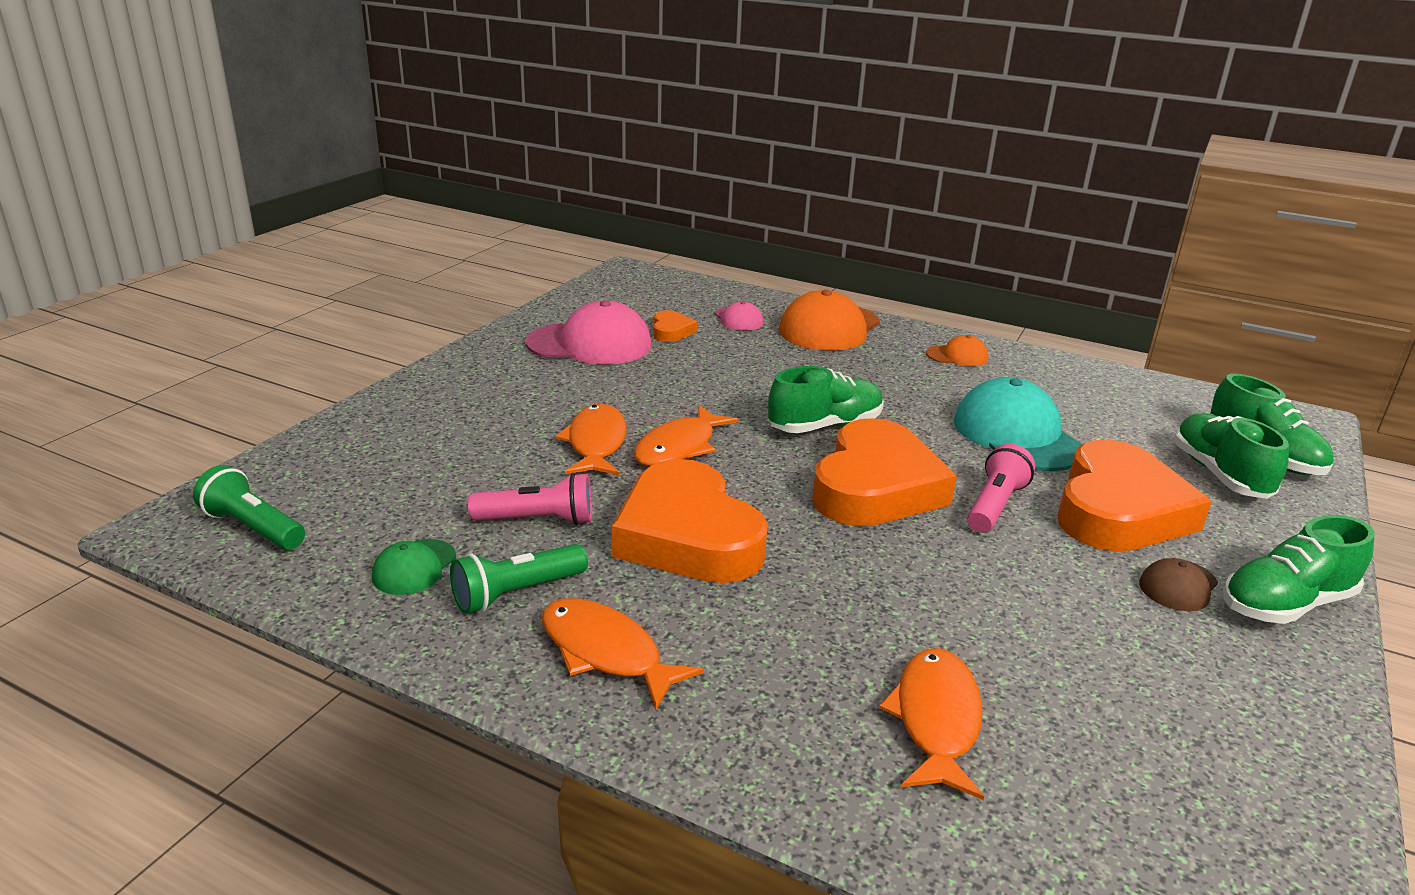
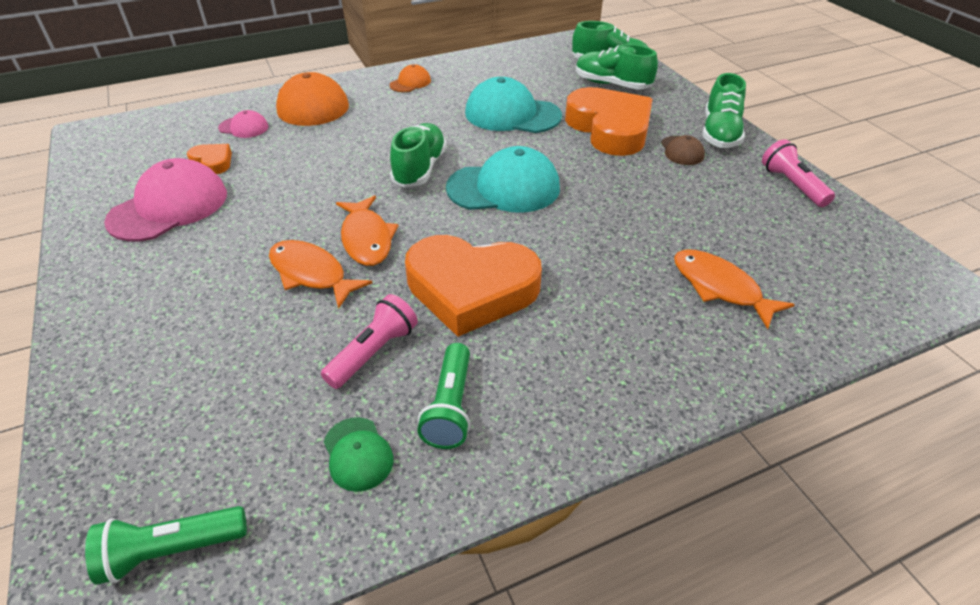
camera: 50 degrees left, 15 degrees up
orange fish [542,598,704,710] -> none
orange heart [812,418,957,526] -> turquoise cap [446,146,560,213]
pink flashlight [967,444,1035,533] -> pink flashlight moved to [762,139,835,207]

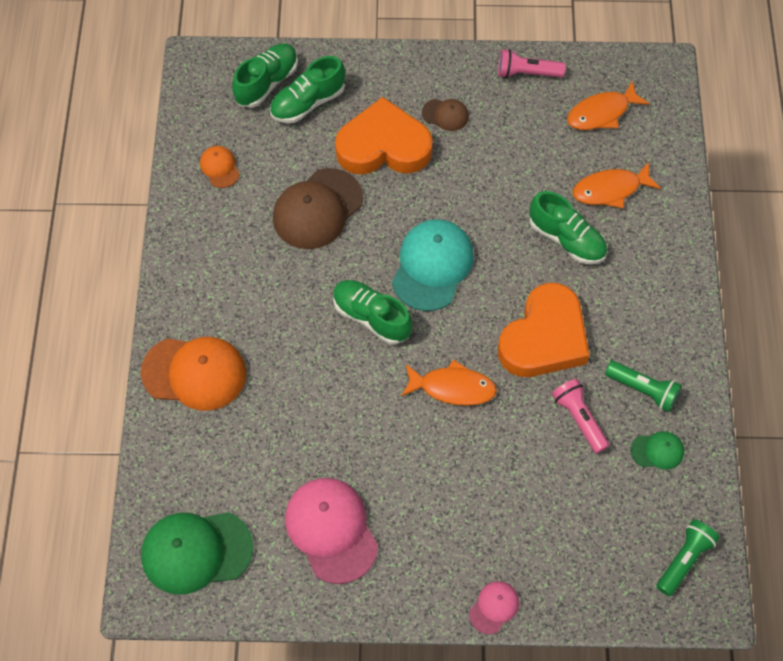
camera: 65 degrees left, 20 degrees up
green flashlight [85,506,247,585] -> green flashlight turned 150 degrees counterclockwise [657,519,720,596]
orange heart [187,144,232,174] -> none
pink cap [218,110,268,138] -> pink cap moved to [469,581,519,634]
orange fish [269,240,372,309] -> orange fish moved to [567,80,650,130]
orange cap [389,64,431,92] -> orange cap moved to [200,146,240,188]
turquoise cap [465,77,562,133] -> brown cap [273,168,363,249]
green shoe [702,73,746,148] -> green shoe moved to [529,191,607,264]
none -> green cap [141,512,253,595]

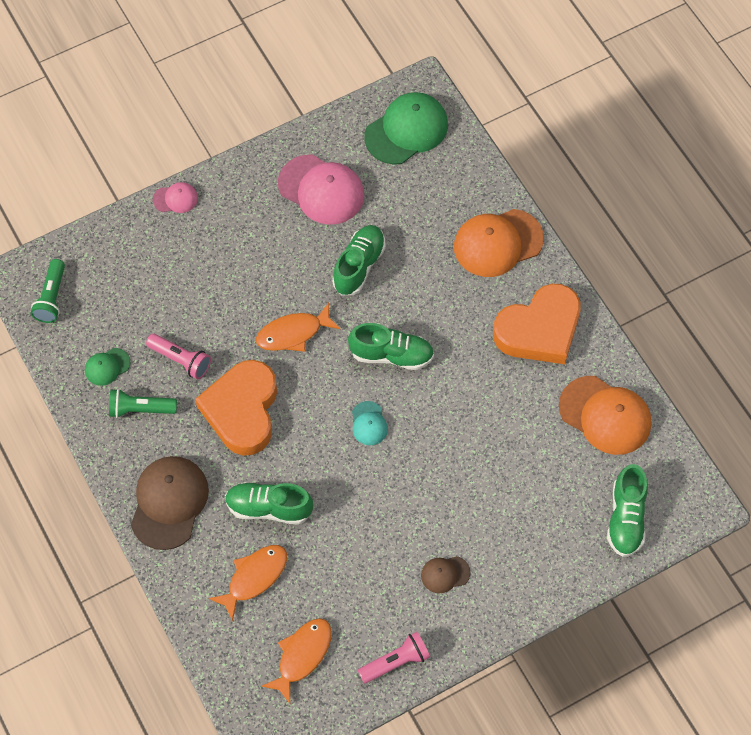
camera: 150 degrees right, 0 degrees up
orange cap [200,146,240,188] -> orange cap [559,376,651,455], size x2.02
green shoe [270,56,345,123] -> green shoe moved to [332,225,386,295]
brown cap [273,168,363,249] -> brown cap moved to [131,456,209,550]
orange heart [335,97,433,175] -> orange heart moved to [493,284,581,364]
turquoise cap [392,219,474,311] -> turquoise cap [352,401,388,445], size x0.50
pink cap [469,581,519,634] -> pink cap turned 105 degrees counterclockwise [153,182,198,213]

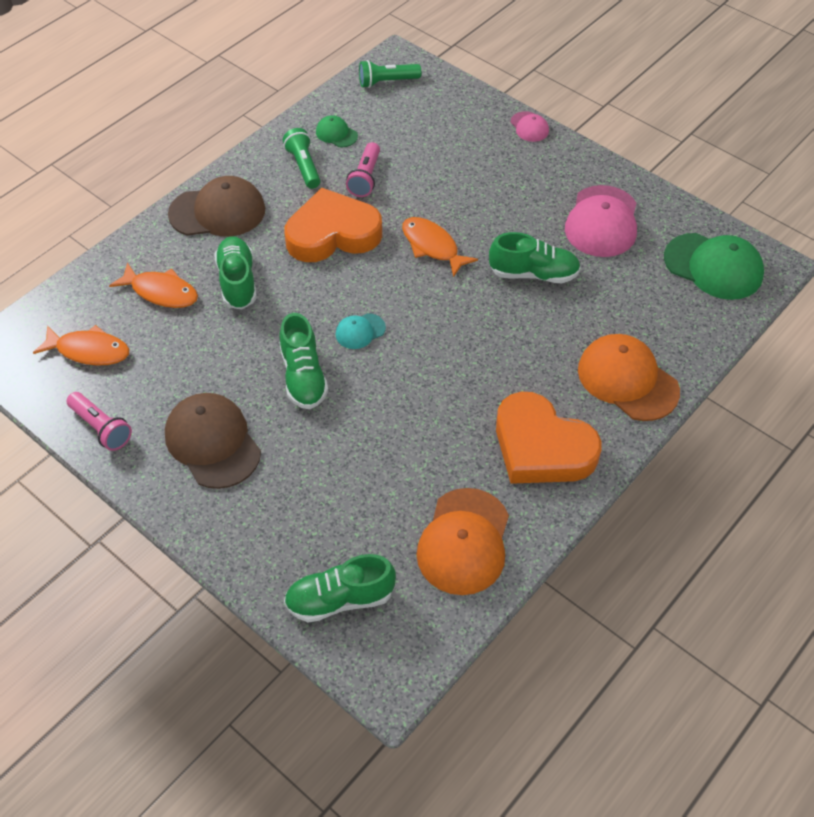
camera: 70 degrees right, 10 degrees down
green shoe [348,323,434,370] -> green shoe moved to [280,313,329,409]
brown cap [421,556,470,593] -> brown cap [165,393,261,489], size x2.02

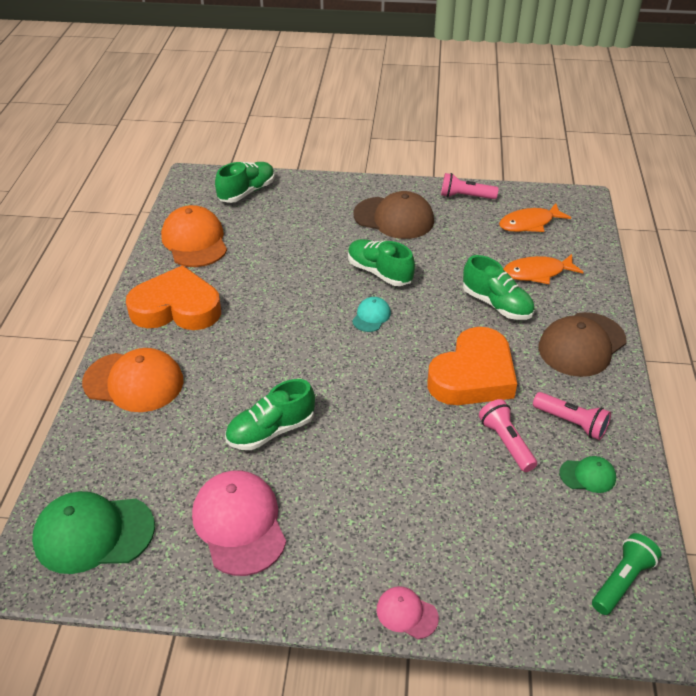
camera: 145 degrees right, 10 degrees down
green flashlight [283,128,320,189] -> pink flashlight [533,392,611,440]
orange fish [402,217,478,277] -> none

